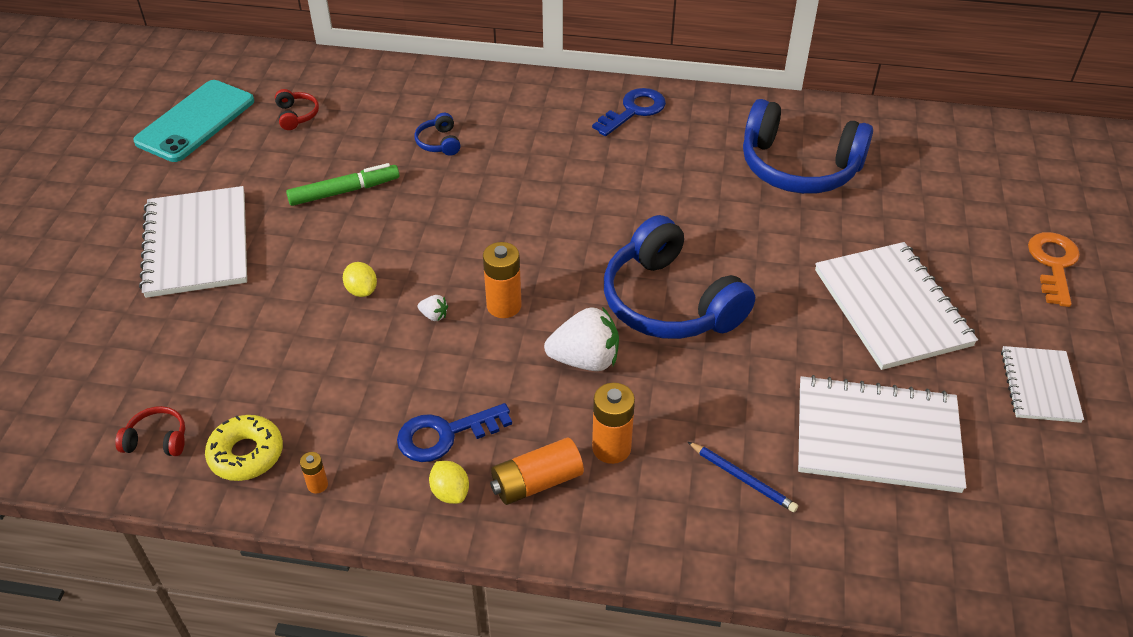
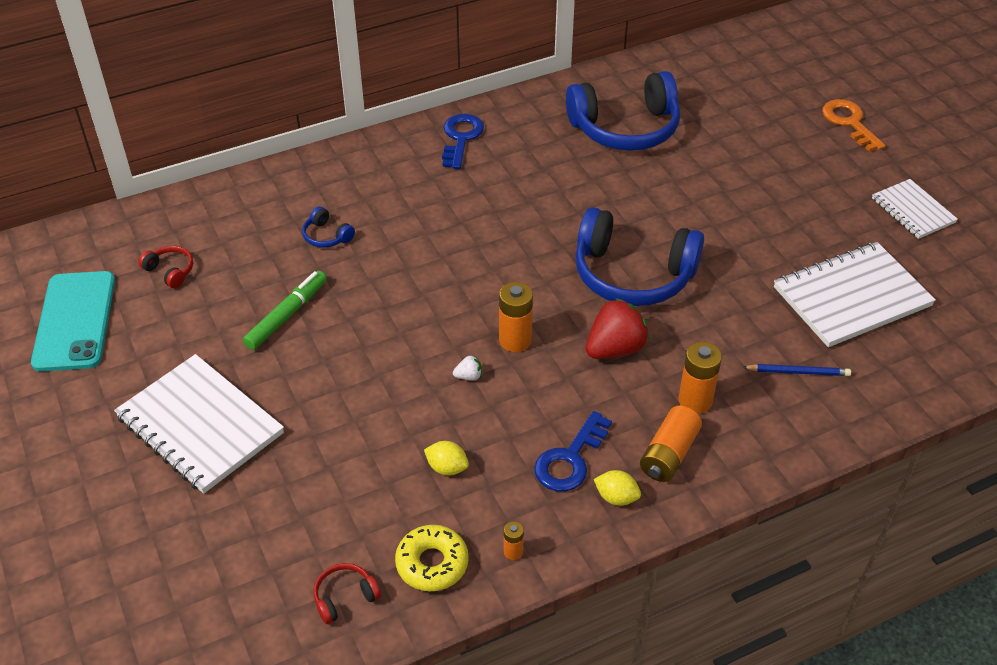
camera: 35 degrees left, 0 degrees up
yellow lemon [343,262,377,297] -> yellow lemon moved to [424,441,469,475]
white strawberry [544,307,619,371] -> red strawberry [586,298,650,359]
white notebook [815,242,978,370] -> none

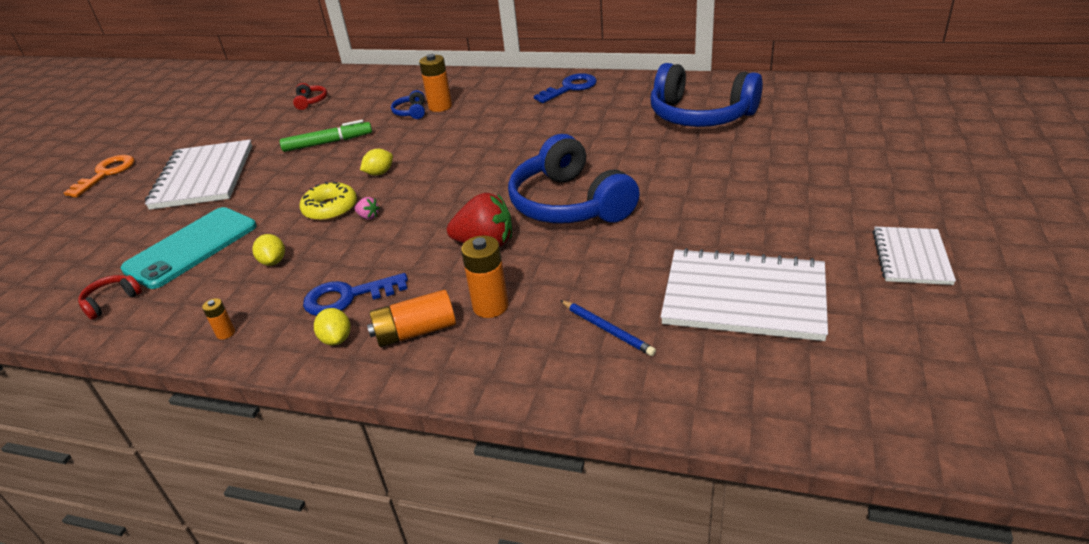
camera: 45 degrees right, 10 degrees down
turquoise phone [31,271,115,372] -> turquoise phone moved to [121,207,257,289]
red headphones [314,563,381,624] -> red headphones turned 60 degrees counterclockwise [78,275,142,320]
yellow donut [395,525,469,591] -> yellow donut moved to [300,182,357,221]
white strawberry [453,355,482,380] -> pink strawberry [354,197,380,220]
orange battery [499,282,533,352] -> orange battery moved to [419,54,452,112]
orange key [822,99,885,152] -> orange key moved to [64,155,135,198]
none -> yellow lemon [360,149,393,176]

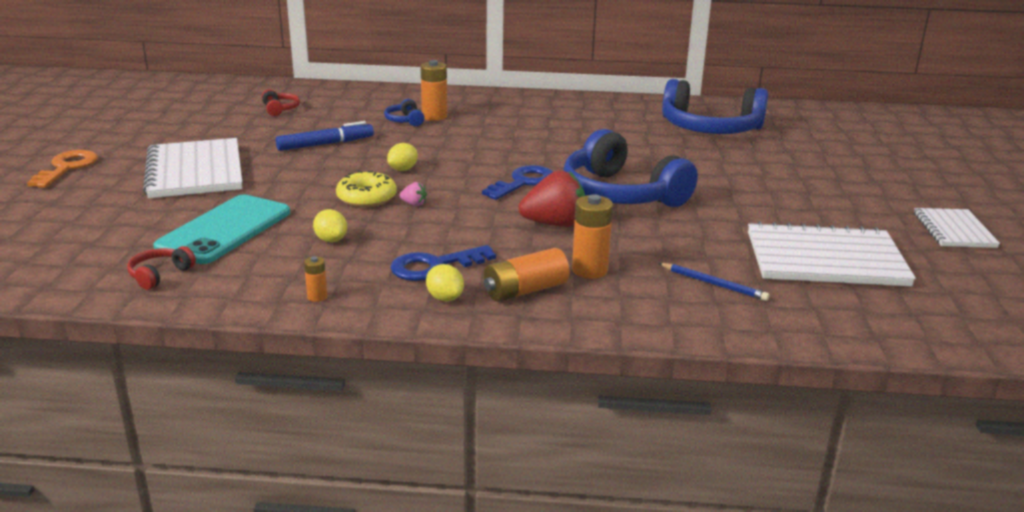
camera: 15 degrees left, 10 degrees down
green marker [280,120,372,152] -> blue marker [276,121,374,151]
blue key [534,73,597,103] -> blue key moved to [482,165,553,200]

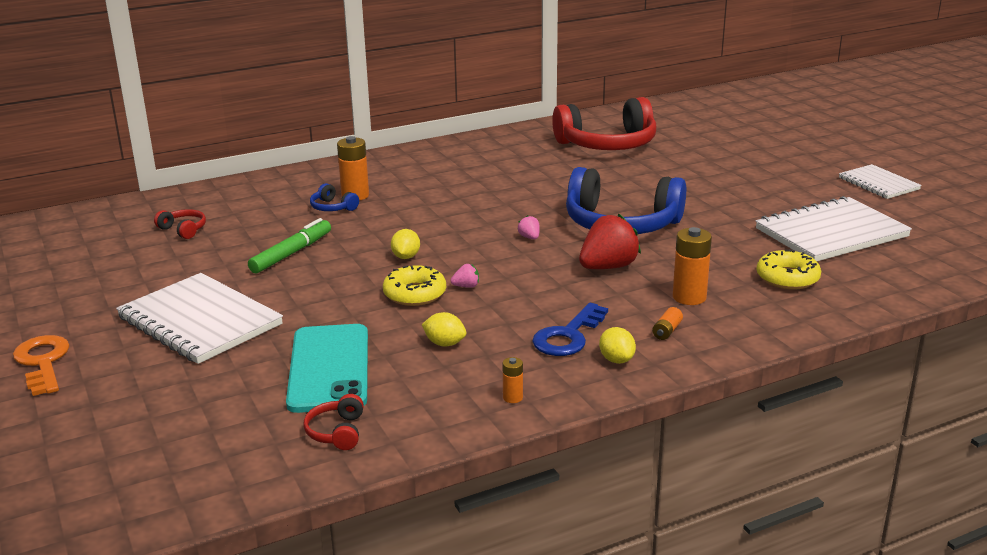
camera: 30 degrees left, 0 degrees up
blue marker [276,121,374,151] -> green marker [248,218,331,273]
yellow lemon [426,264,464,301] -> yellow lemon turned 45 degrees clockwise [599,327,636,364]
blue key [482,165,553,200] -> pink strawberry [517,215,540,239]
orange battery [484,248,569,302] -> orange battery [652,307,683,340], size x0.52
blue pencil [658,263,770,301] -> yellow donut [756,249,821,290]
blue headphones [662,79,768,134] -> red headphones [552,97,656,150]

